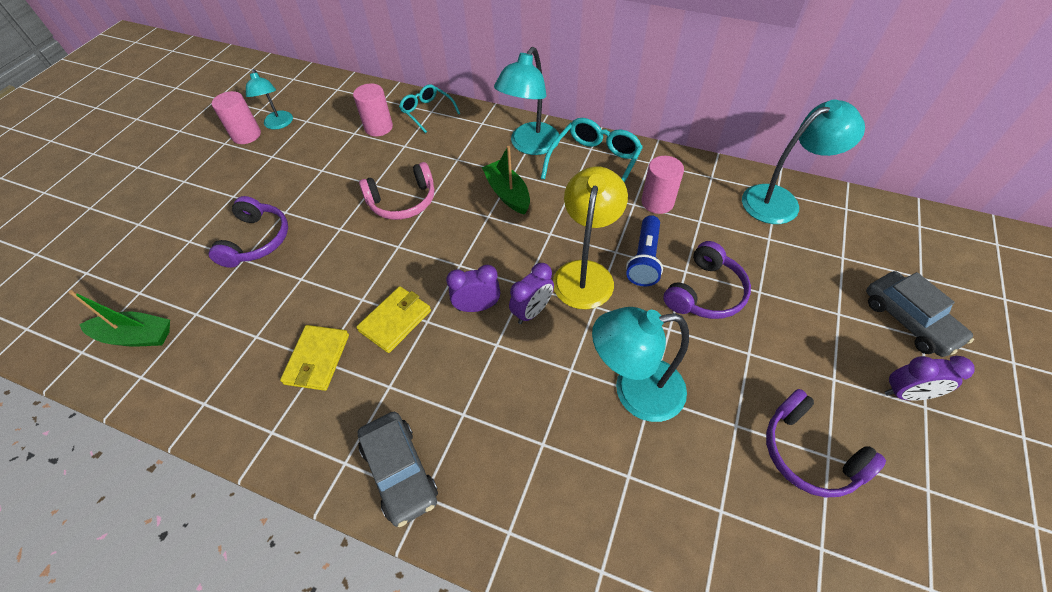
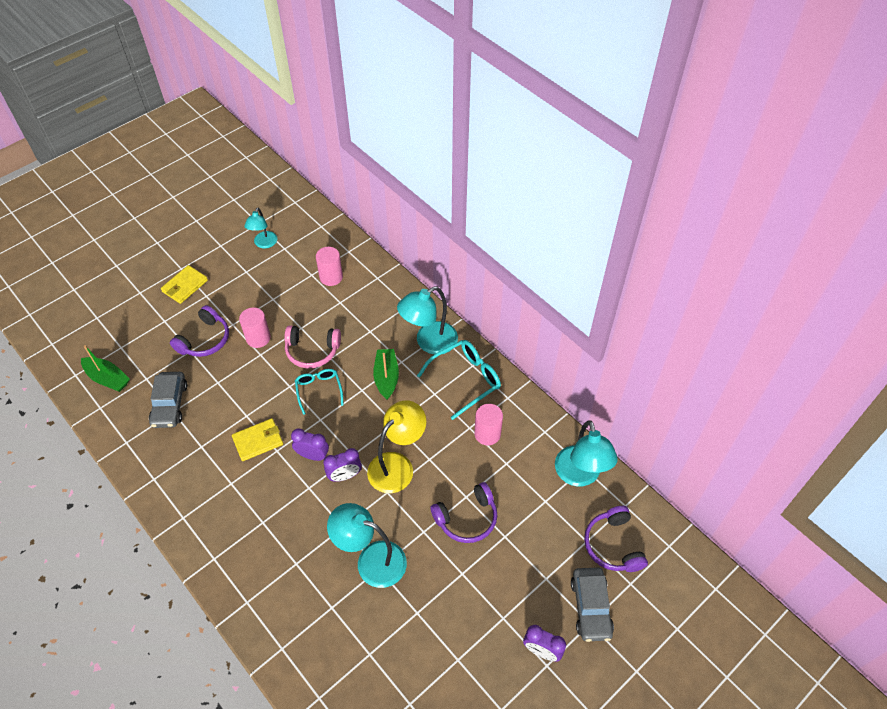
camera: 25 degrees right, 0 degrees up
pink cylinder [212,91,261,144] -> pink cylinder moved to [239,307,271,348]
yellow wallet [280,325,349,391] -> yellow wallet moved to [161,265,208,304]
grey car [358,412,438,527] -> grey car moved to [149,372,188,428]
turquoise glasses [399,84,460,133] -> turquoise glasses moved to [295,369,344,415]
blue flashlight [626,215,663,287] -> none
turquoise lamp [742,99,865,224] -> turquoise lamp turned 75 degrees clockwise [555,420,618,487]
purple headphones [766,389,886,497] -> purple headphones moved to [584,506,648,572]

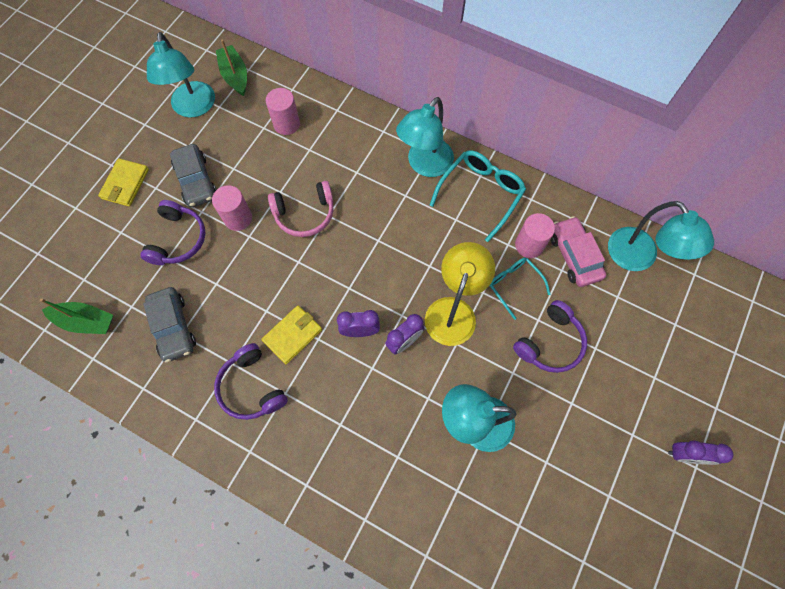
camera: 20 degrees left, 15 degrees up
turquoise lamp [244,208,277,248] -> turquoise lamp [147,32,215,118], size x1.63
turquoise glasses [295,369,344,415] -> turquoise glasses moved to [489,257,551,320]
green boat [373,349,399,400] -> green boat moved to [216,40,247,96]
grey car [571,568,614,642] -> grey car moved to [170,144,216,207]
purple headphones [584,506,648,572] -> purple headphones moved to [214,343,288,420]
none -> pink car [550,216,606,287]

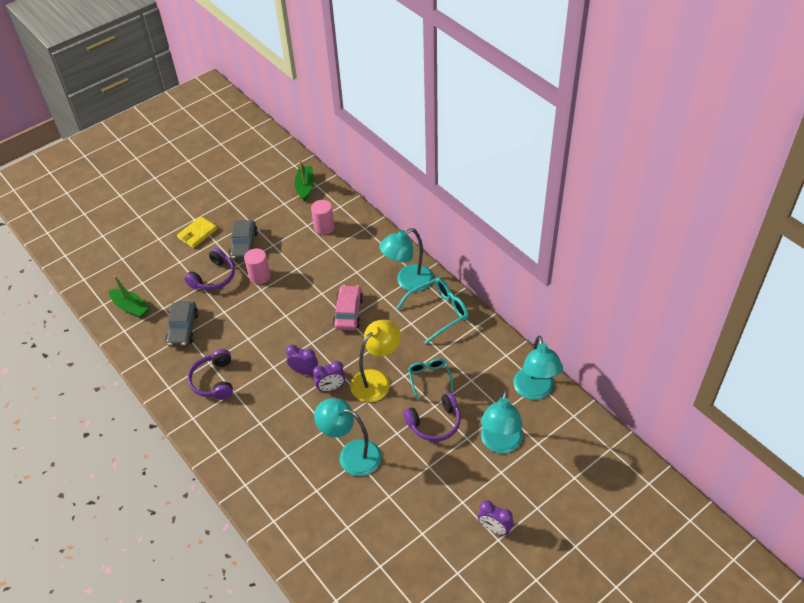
camera: 25 degrees right, 20 degrees down
turquoise lamp [147,32,215,118] -> turquoise lamp moved to [481,389,523,453]
yellow wallet [261,305,322,364] -> none
pink headphones [268,181,334,237] -> none
pink cylinder [515,213,555,258] -> none
pink car [550,216,606,287] -> pink car moved to [333,285,363,330]

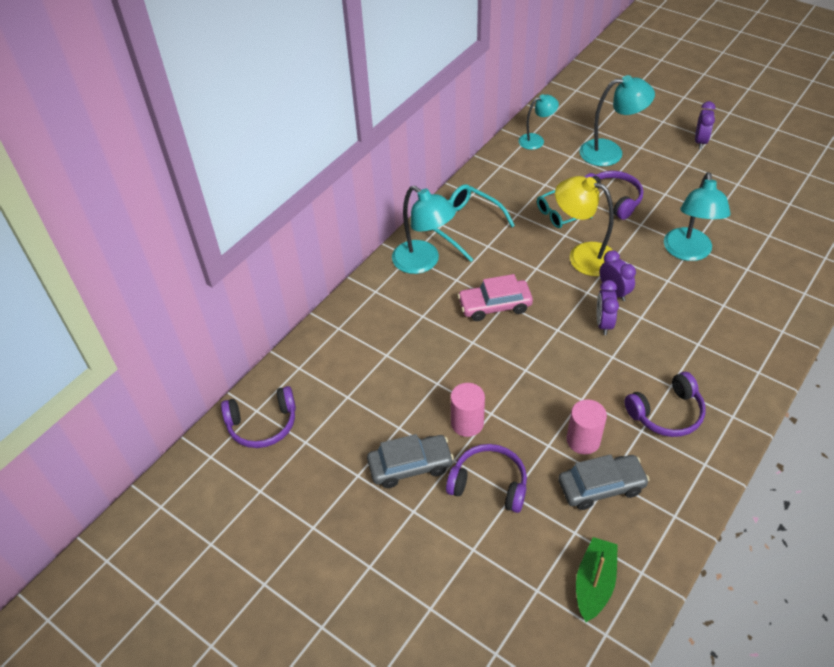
camera: 105 degrees left, 0 degrees up
yellow wallet [177,216,217,248] -> none
green boat [294,160,314,201] -> purple headphones [221,386,296,448]
pink cylinder [311,200,334,235] -> pink cylinder moved to [567,399,607,454]
turquoise lamp [513,335,563,400] -> turquoise lamp [518,94,559,150], size x0.61

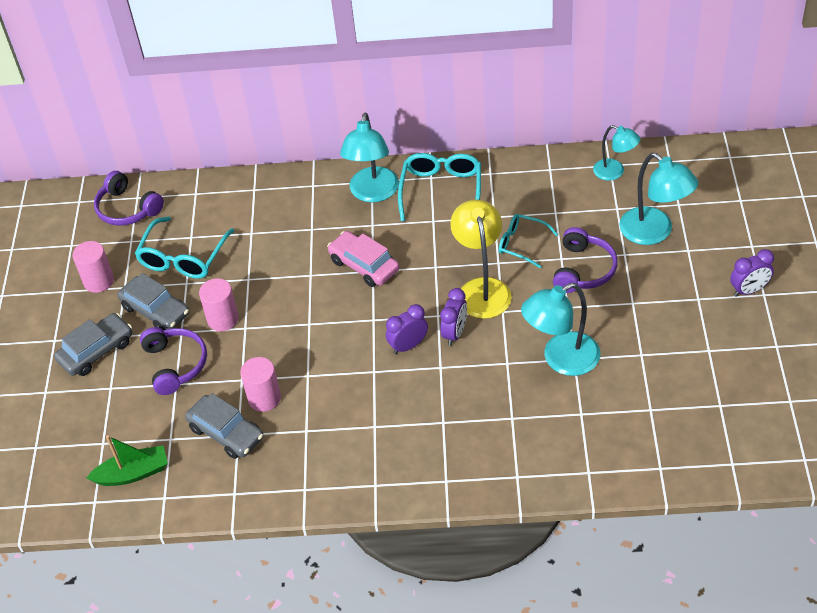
camera: 55 degrees right, 0 degrees up
purple headphones [624,372,706,437] -> none
none -> grey car [54,313,132,376]
none -> pink cylinder [73,241,114,293]
none -> turquoise glasses [134,217,234,279]

